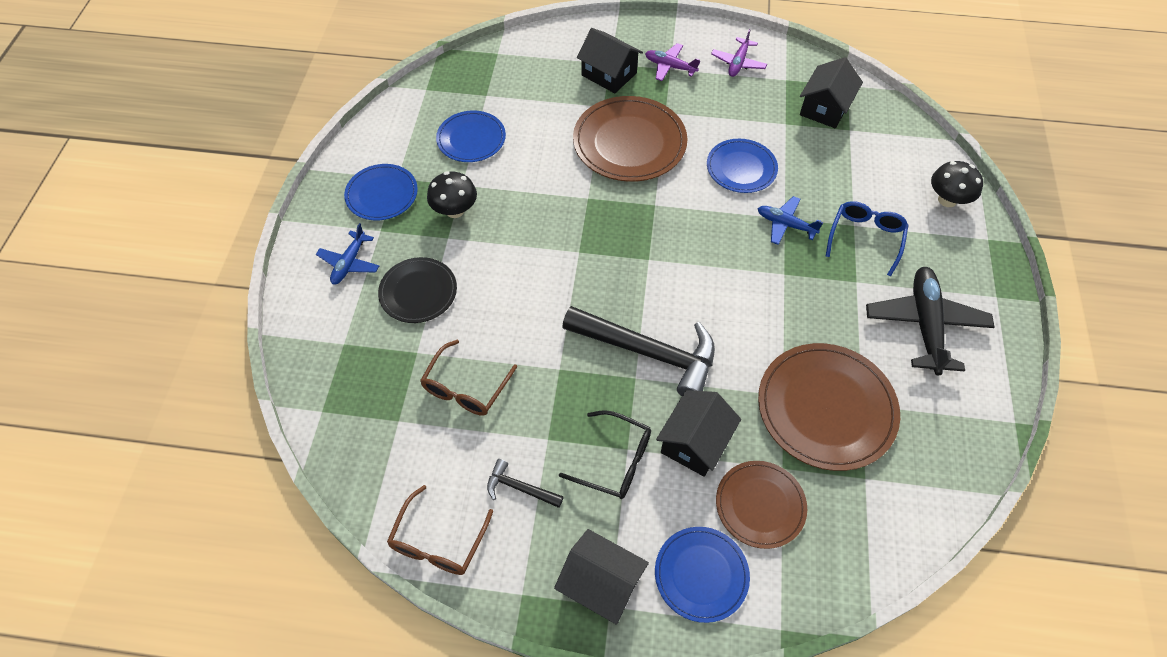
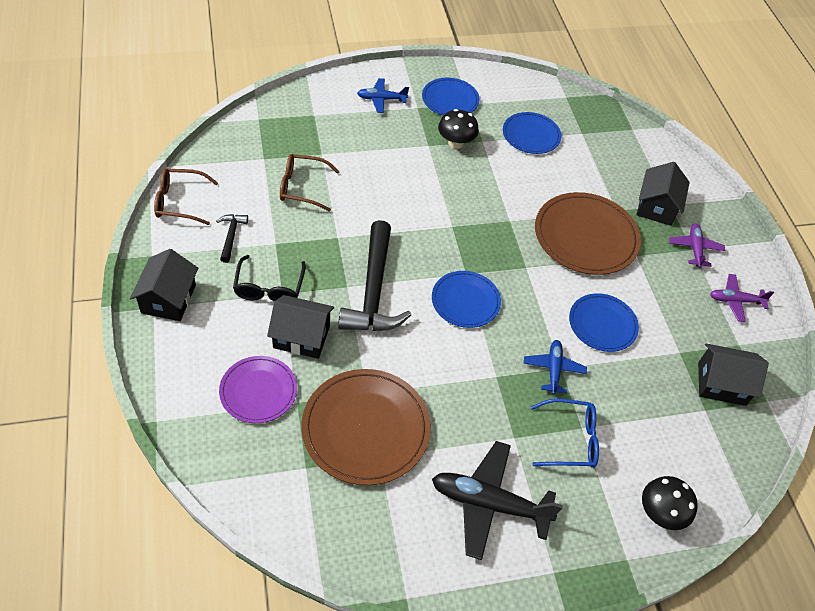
camera: 65 degrees right, 5 degrees down
black plate [378,257,457,323] -> none
blue plate [655,527,750,623] -> blue plate moved to [432,271,501,328]
brown plate [716,461,807,549] -> purple plate [219,356,297,423]
black plane [866,267,994,375] -> black plane turned 150 degrees counterclockwise [432,441,563,560]

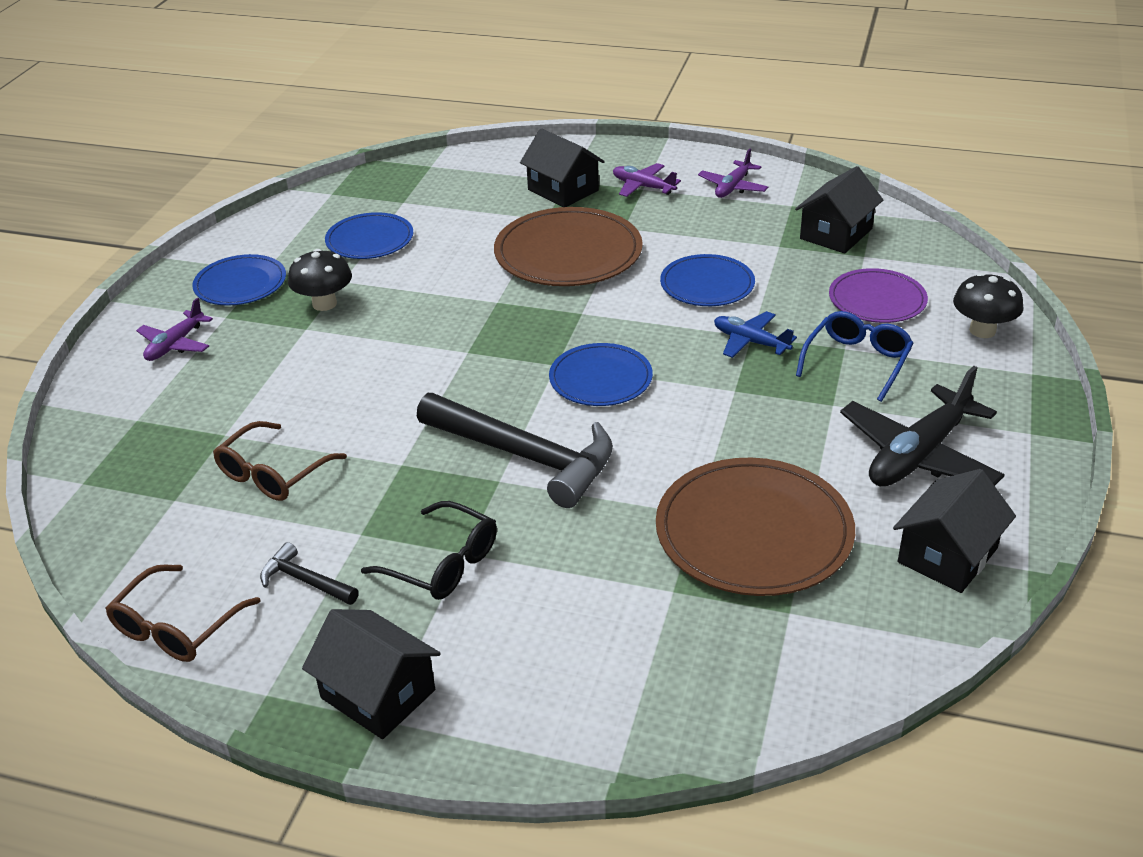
camera: 55 degrees left, 15 degrees down
purple plate [219,356,297,423] -> purple plate moved to [829,268,928,323]
black house [267,295,334,359] -> black house moved to [893,469,1016,593]
blue plane [357,78,409,113] -> purple plane [136,298,213,361]

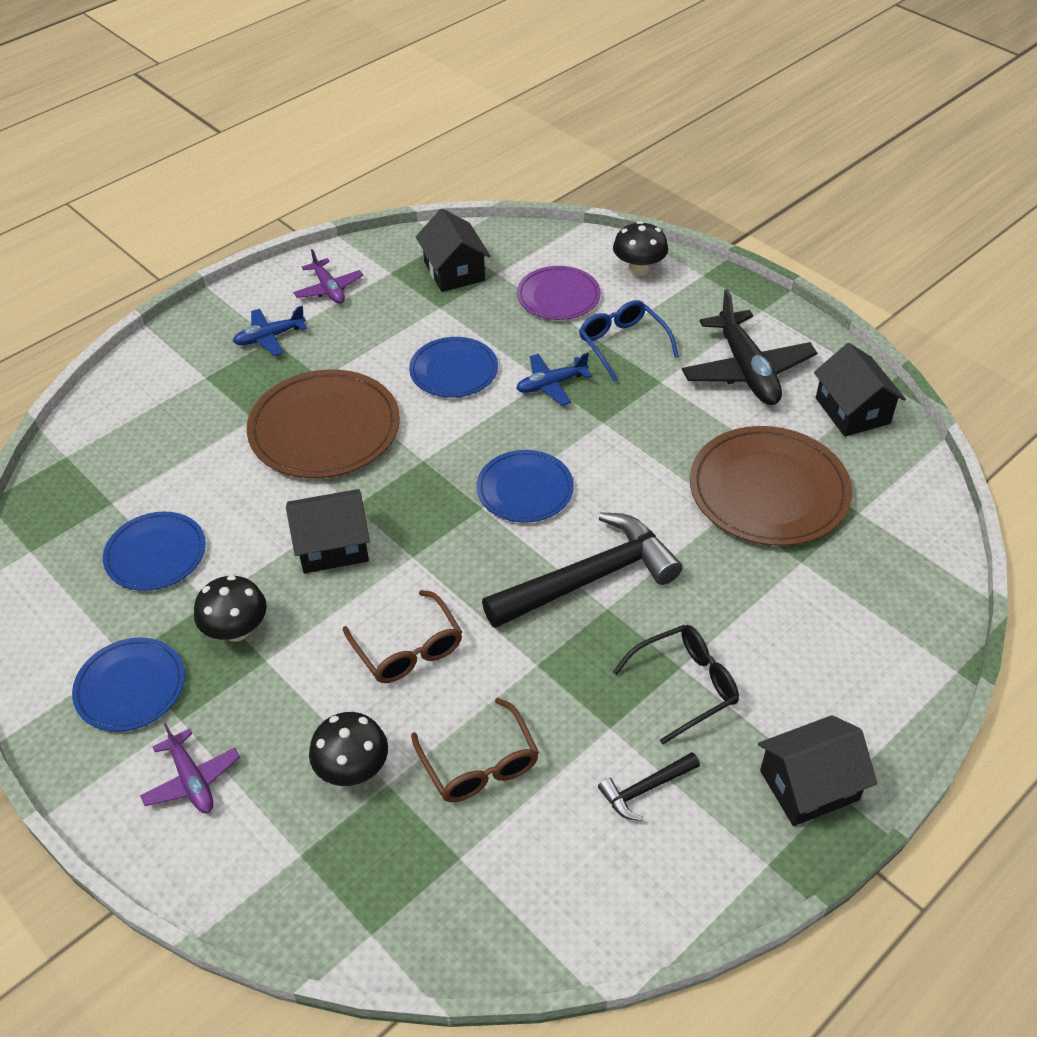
camera: 60 degrees left, 10 degrees up
brown glasses [105,565,260,662] -> brown glasses moved to [343,590,462,683]
black house [520,128,605,207] -> black house moved to [286,489,370,573]
purple plane [613,163,681,197] -> blue plane [233,306,307,356]
none -> black mushroom [309,712,388,786]

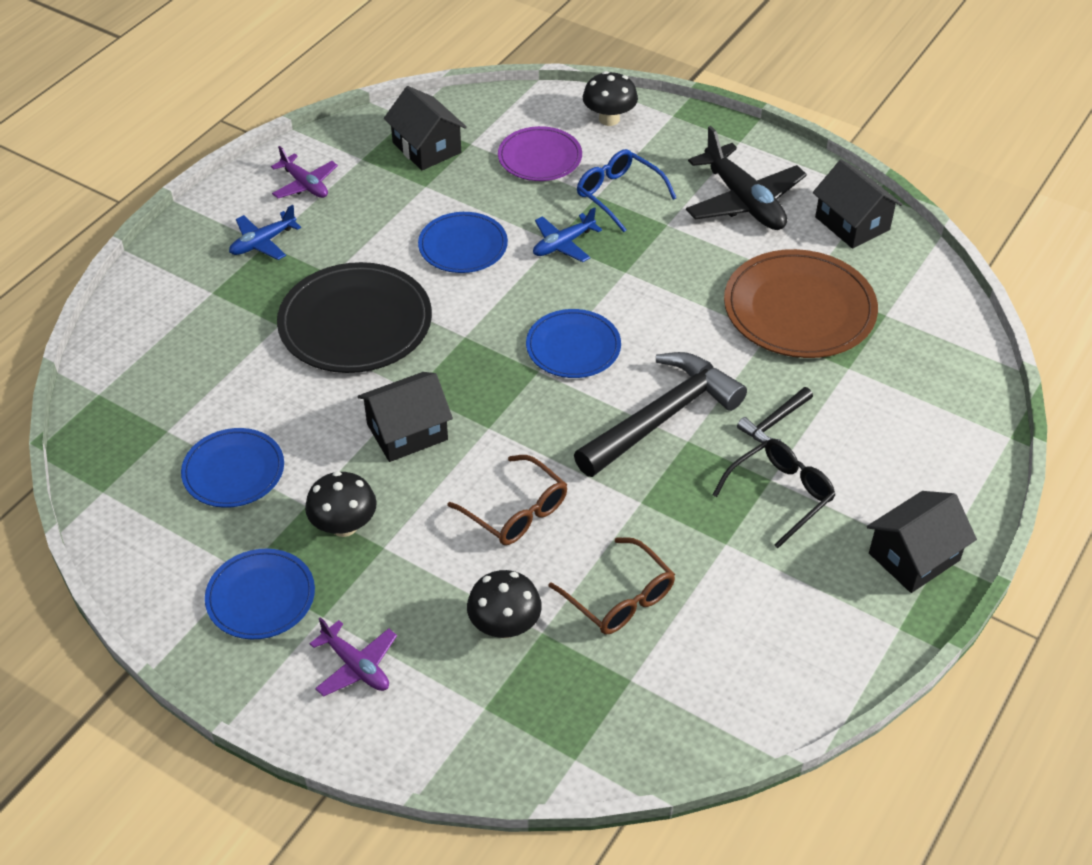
camera: 15 degrees left, 0 degrees up
brown plate [247,369,400,478] -> black plate [277,262,432,373]
black hammer [598,752,700,821] -> black hammer moved to [737,387,813,443]

